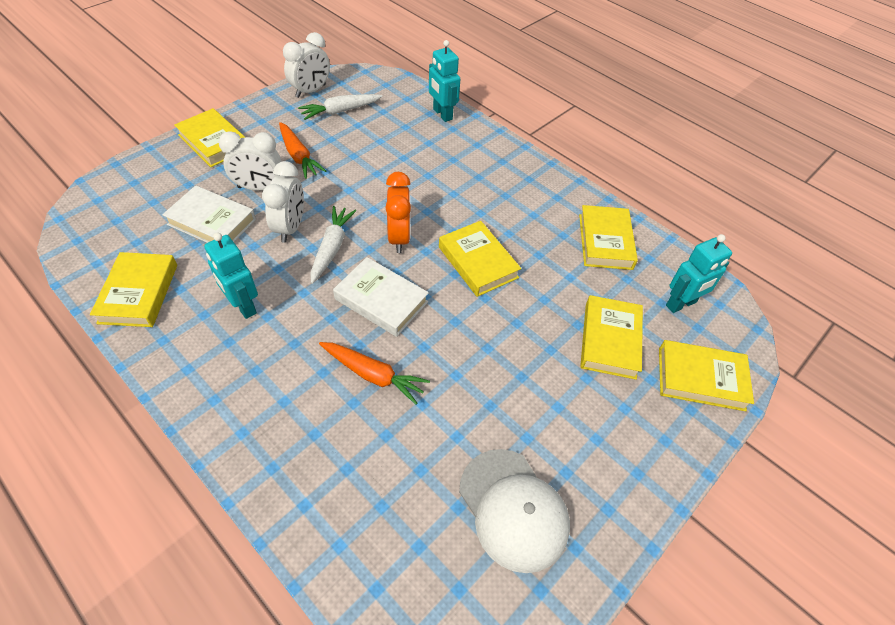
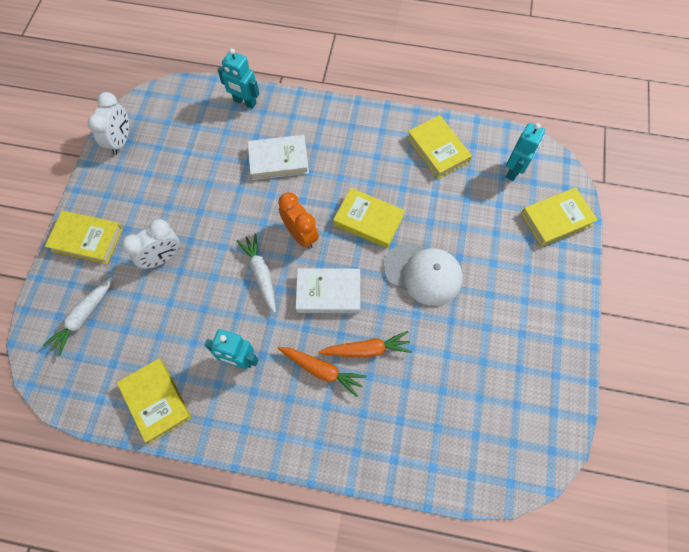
camera: 30 degrees left, 15 degrees up
white book [162,185,256,243] -> white book moved to [248,135,309,180]
white clock [262,161,304,243] -> none
orange carrot [279,122,326,179] -> orange carrot moved to [278,347,367,397]
white carrot [298,94,382,120] -> white carrot moved to [42,277,112,357]
white cap [459,449,570,573] -> white cap moved to [384,242,463,306]
yellow book [580,295,643,380] -> none

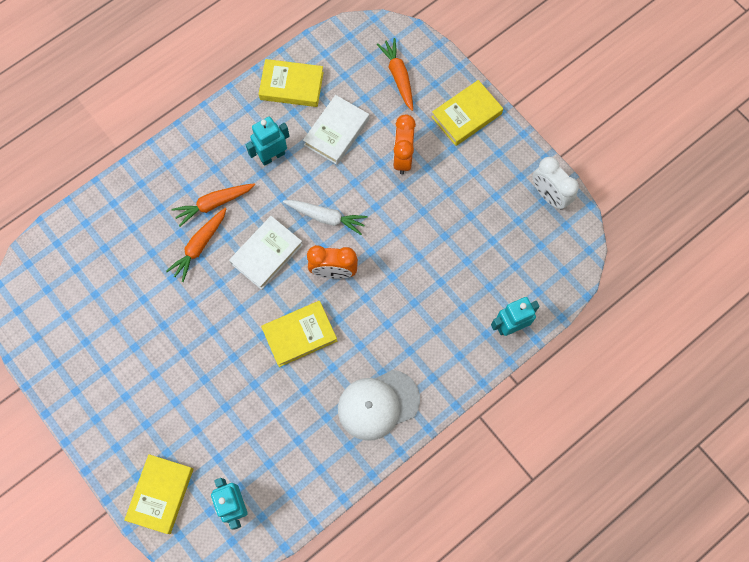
camera: 130 degrees right, 5 degrees up
white carrot [42,277,112,357] -> orange carrot [377,38,413,111]
white clock [122,219,180,269] -> orange clock [393,114,416,174]
white book [248,135,309,180] -> white book moved to [303,95,369,165]
white cap [384,242,463,306] -> white cap moved to [338,370,420,441]
yellow book [407,115,472,179] -> none

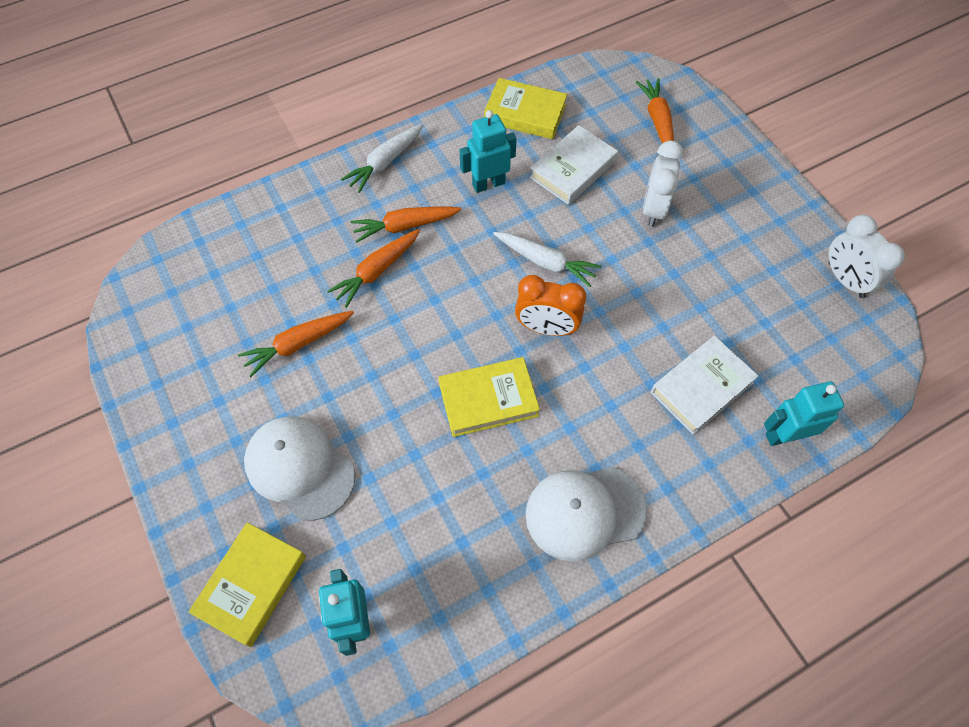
camera: 10 degrees right, 10 degrees down
white book [229,216,303,290] -> white book moved to [651,336,759,435]
orange clock [393,114,416,174] -> white clock [643,141,684,227]
yellow book [432,80,503,146] -> none
none -> orange carrot [238,311,354,378]
none -> white cap [244,416,355,521]
none -> white carrot [341,123,424,193]

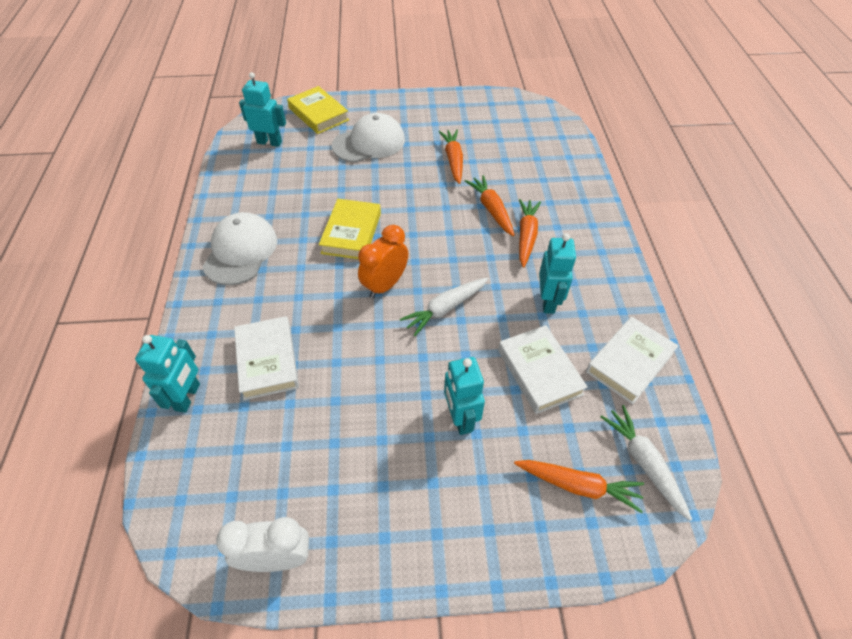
camera: 115 degrees right, 10 degrees down
white carrot [341,123,424,193] -> white carrot moved to [600,405,692,521]
yellow book [484,78,567,139] -> white book [586,317,678,404]
white clock [643,141,684,227] -> turquoise robot [444,357,485,435]

